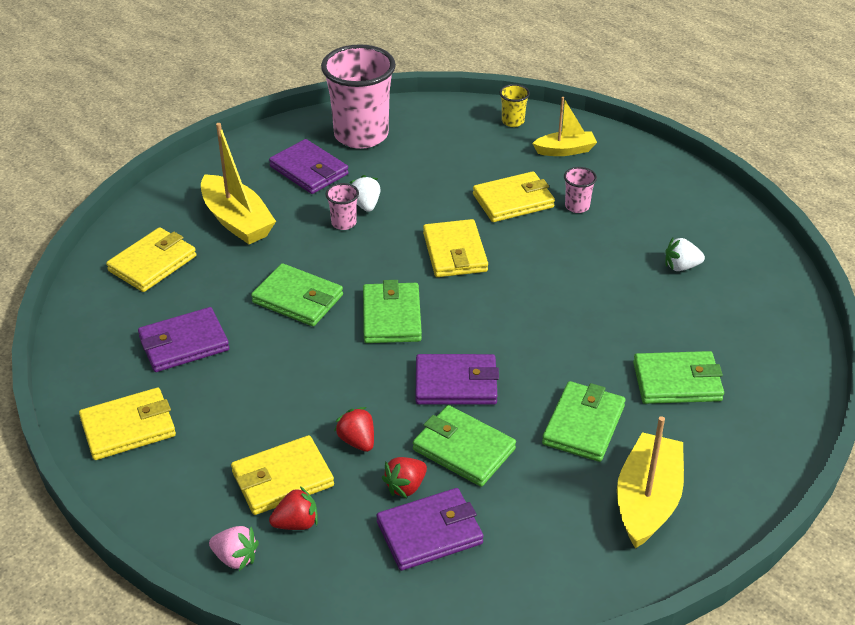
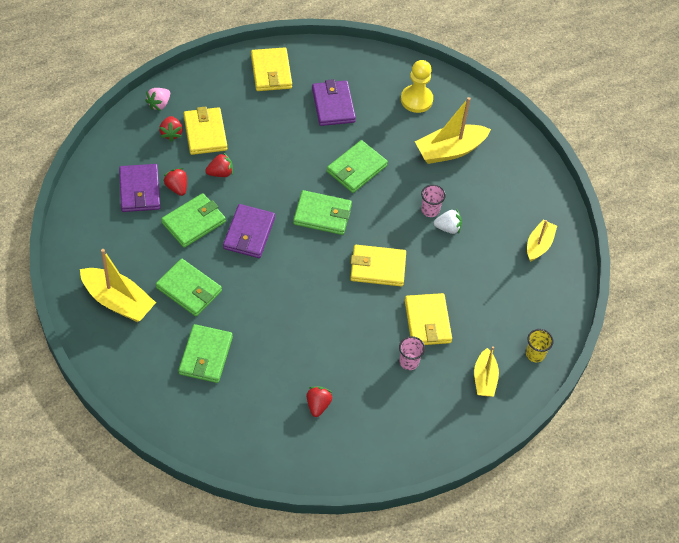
camera: 100 degrees right, 15 degrees up
yellow wallet [106,227,196,292] -> yellow pawn [401,60,433,113]
purple wallet [269,139,349,194] -> none
pink cup [321,44,396,149] -> yellow boat [527,220,557,262]
white strawberry [665,238,705,271] -> red strawberry [306,386,332,417]

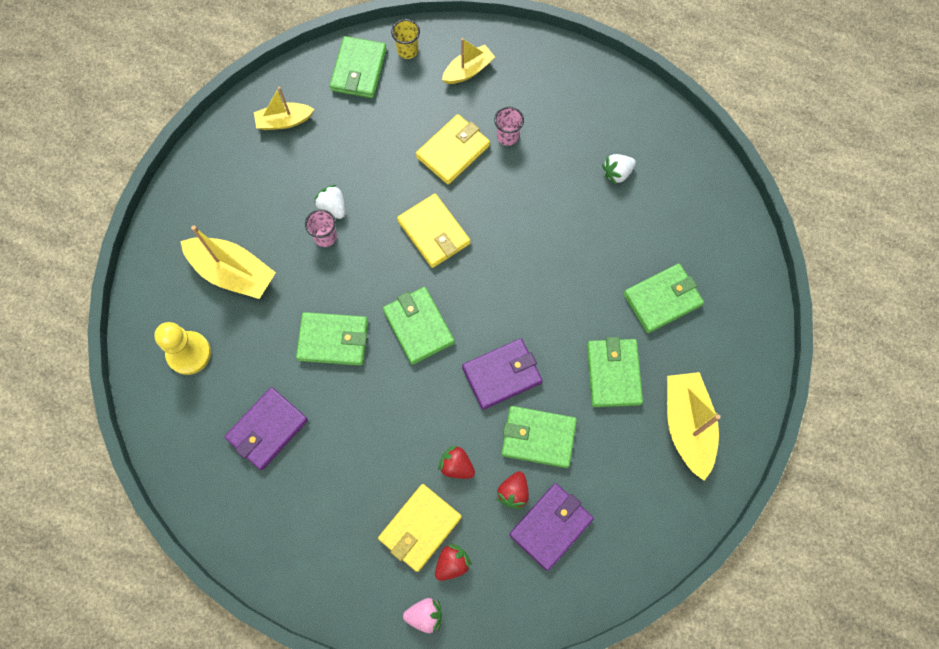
camera: 125 degrees left, 15 degrees up
yellow wallet [251,47,292,91] -> none
red strawberry [306,386,332,417] -> white strawberry [602,154,636,185]
none -> green wallet [330,36,387,98]

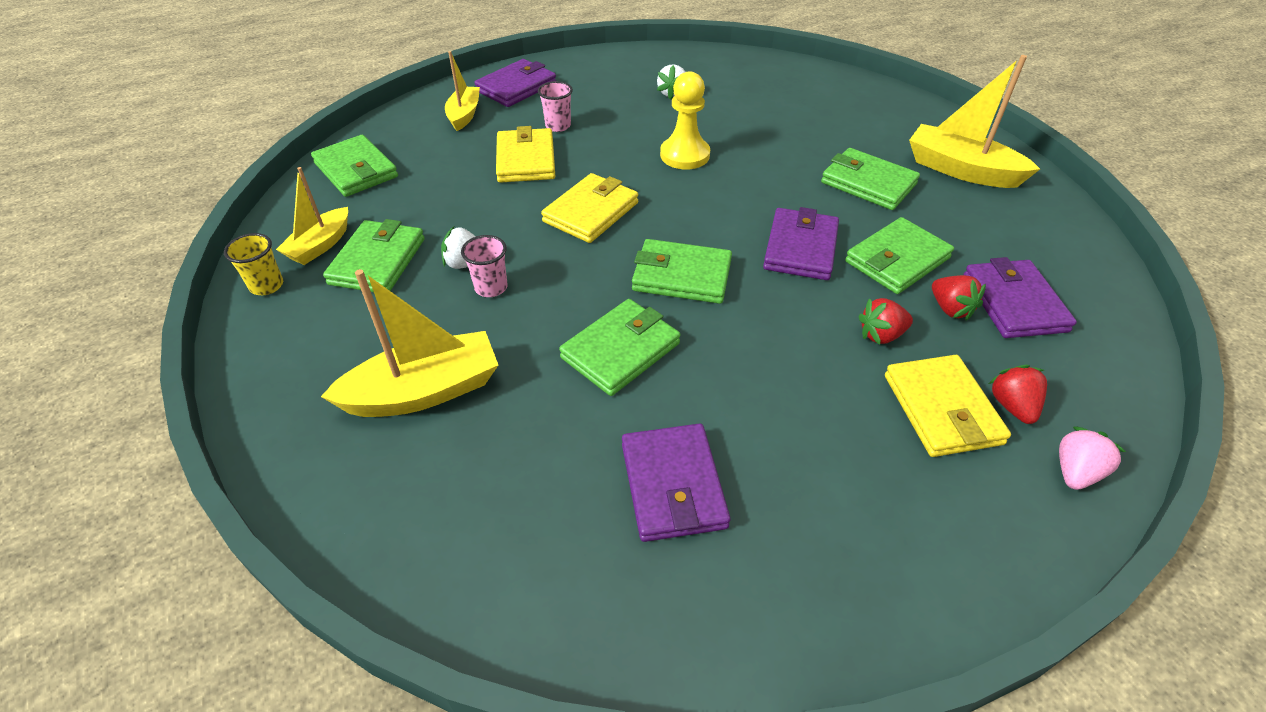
camera: 50 degrees left, 25 degrees down
yellow pawn [154,322,211,375] -> yellow pawn moved to [660,71,710,169]
yellow cup [391,19,420,59] -> yellow cup moved to [224,233,283,295]
yellow wallet [397,194,470,268] -> yellow wallet turned 60 degrees counterclockwise [541,173,638,243]
green wallet [623,263,704,333] -> green wallet moved to [323,219,425,292]
none -> purple wallet [474,59,556,107]

